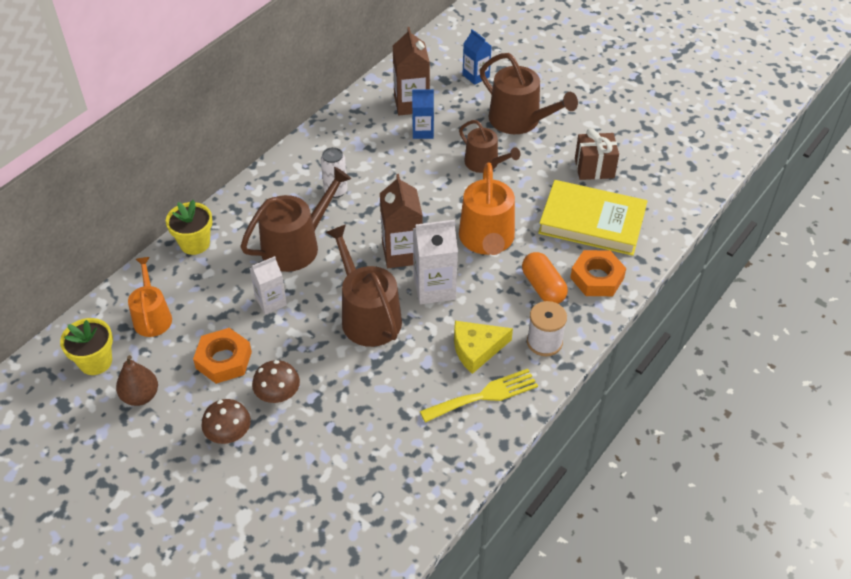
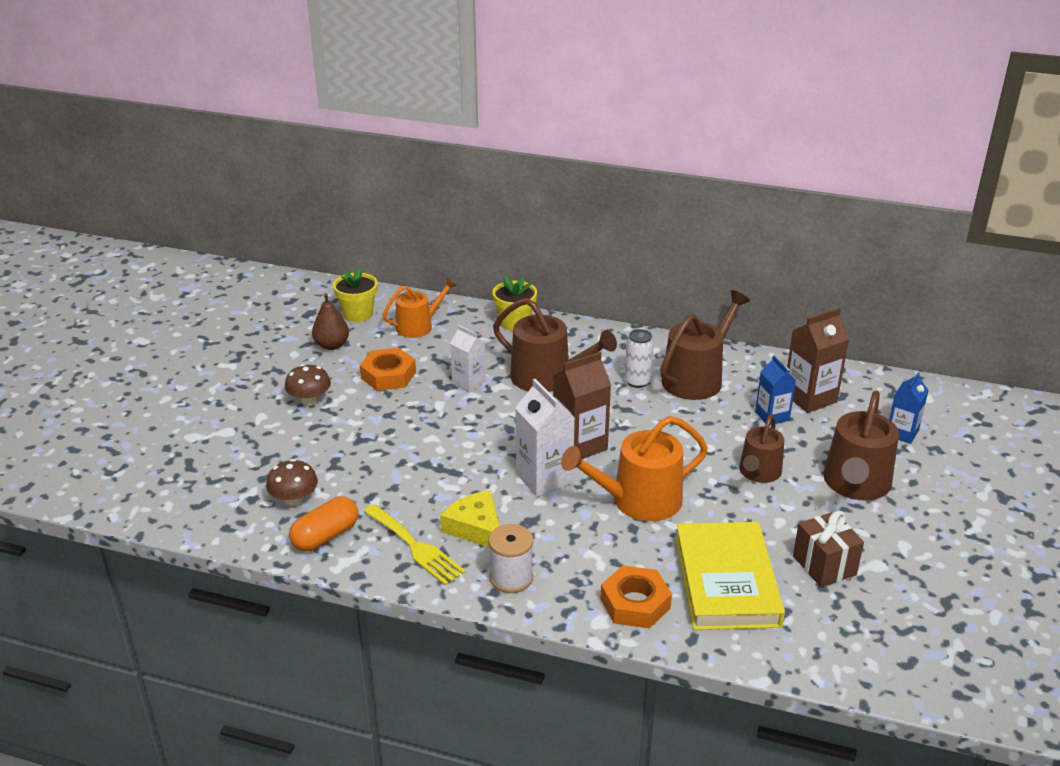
camera: 70 degrees right, 15 degrees down
brown mushroom [252,360,300,403] -> brown mushroom moved to [266,459,318,506]
brown watering can [325,224,402,347] -> brown watering can moved to [660,290,750,400]
orange capsule [522,252,568,304] -> orange capsule moved to [289,496,358,551]

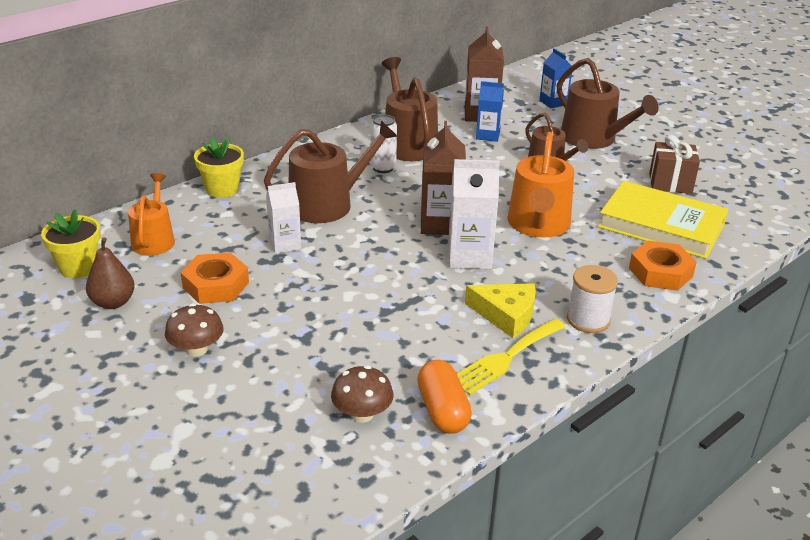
camera: 60 degrees left, 0 degrees up
yellow fork [363,504,466,586] -> yellow fork turned 150 degrees clockwise [457,318,566,395]
yellow cheese [440,490,499,547] -> yellow cheese turned 150 degrees counterclockwise [465,283,536,338]

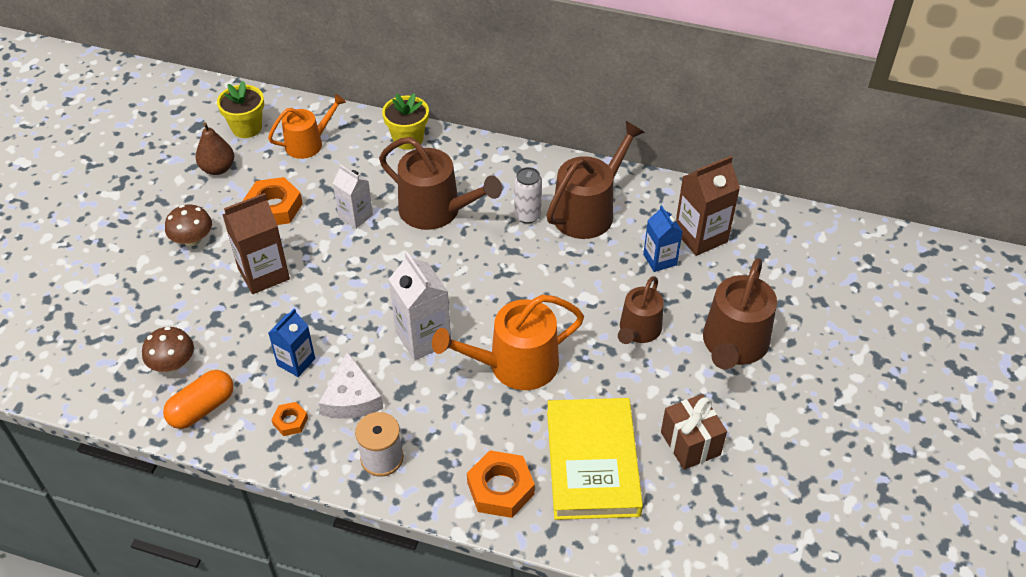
camera: 60 degrees right, 15 degrees up
brown carton [421,121,466,235] -> brown carton moved to [222,193,290,294]
yellow fork [457,318,566,395] -> orange nut [271,402,308,436]
yellow cheese [465,283,536,338] -> white cheese [319,352,383,419]
blue carton [539,48,572,108] -> blue carton moved to [268,309,315,377]

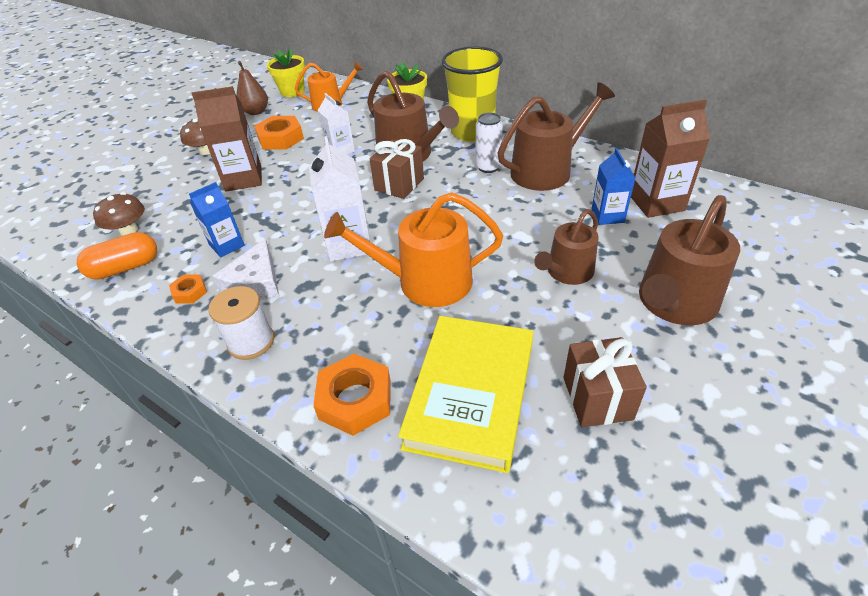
camera: 20 degrees right, 5 degrees down
none -> brown gift [370,139,424,199]
none -> yellow cup [442,47,503,142]

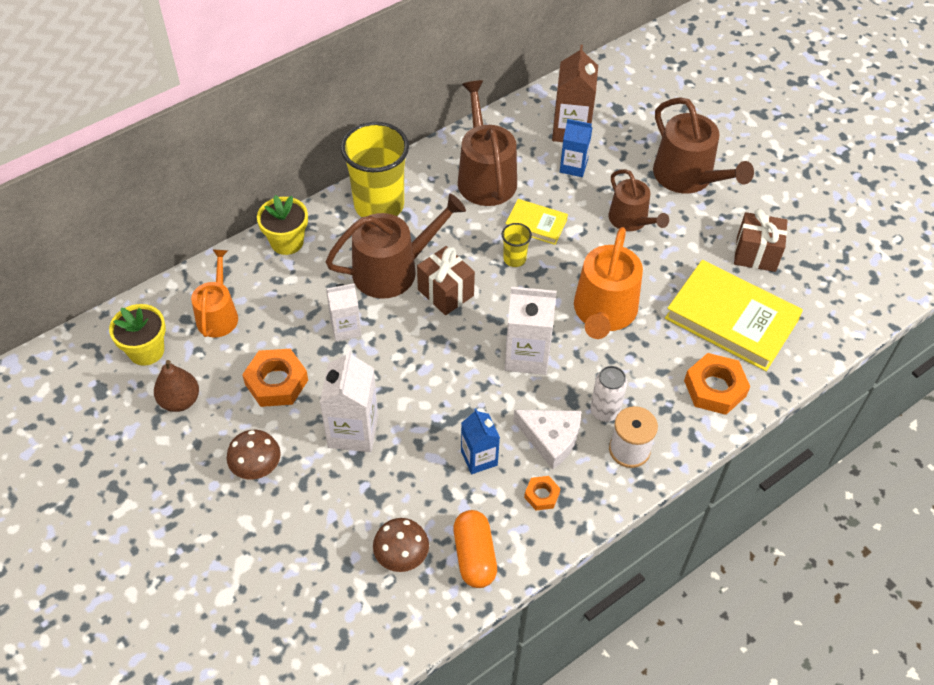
camera: 75 degrees left, 10 degrees up
brown carton [191,86,262,192] -> white carton [320,349,378,452]
white can [476,113,503,173] -> white can moved to [590,366,627,422]
none -> yellow cup [502,223,532,267]
none -> yellow book [505,199,568,245]

